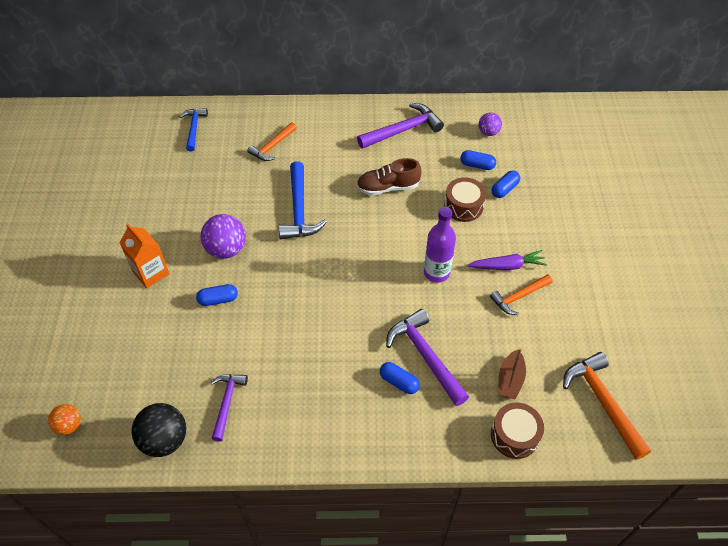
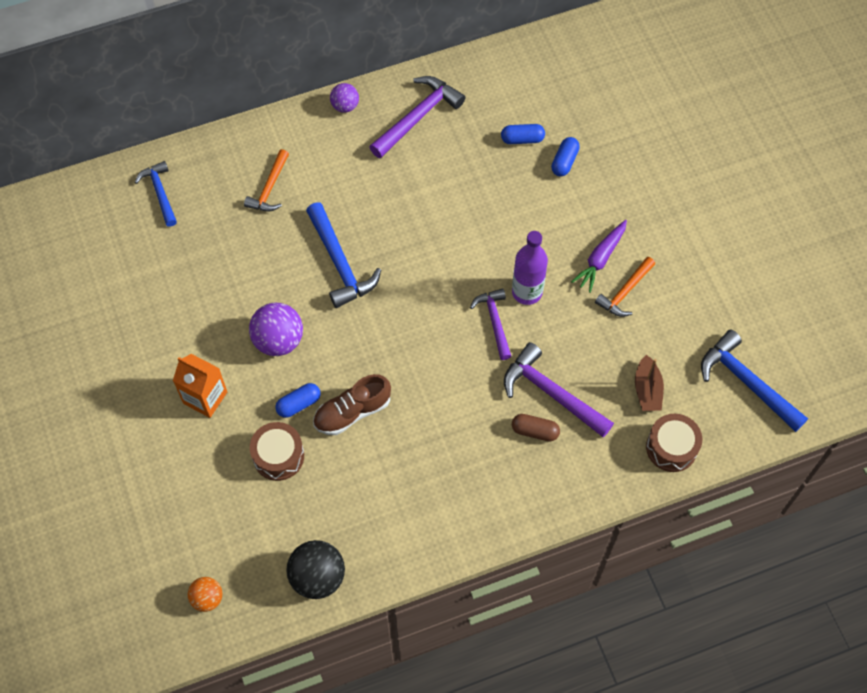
camera: 20 degrees left, 10 degrees up
purple hammer [211,374,248,442] -> purple hammer moved to [470,288,511,360]
brown shoe [357,158,421,196] -> brown shoe moved to [313,374,391,435]
blue capsule [380,362,420,394] -> brown capsule [512,414,560,442]
brown drum [444,177,486,222] -> brown drum moved to [250,422,304,481]
purple carrot [467,250,547,270] -> purple carrot turned 150 degrees clockwise [571,220,627,293]
purple ball [478,112,502,136] -> purple ball moved to [330,83,359,113]
orange hammer [563,352,651,460] -> blue hammer [701,330,808,432]

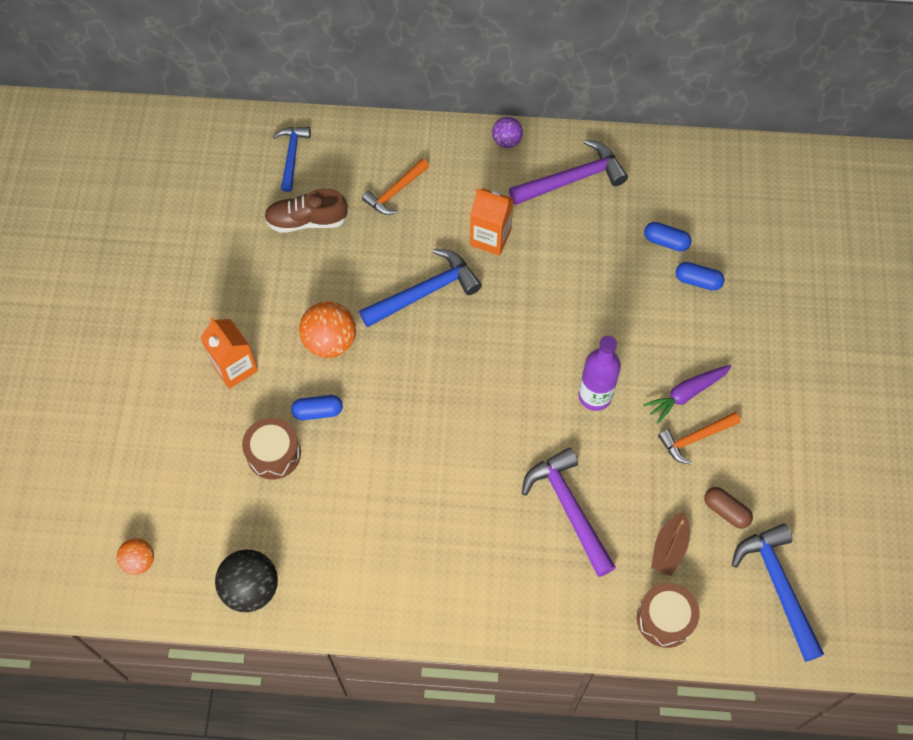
camera: 25 degrees right, 0 degrees up
purple ball [249,302,303,356] -> orange ball [299,302,356,358]
blue hammer [306,202,381,308] -> blue hammer turned 120 degrees counterclockwise [359,249,482,327]
brown shoe [313,374,391,435] -> brown shoe moved to [264,188,348,233]
purple hammer [470,288,511,360] -> none
brown capsule [512,414,560,442] -> brown capsule moved to [704,487,753,529]
blue capsule [551,137,580,177] -> blue capsule turned 60 degrees clockwise [676,262,724,291]
none -> orange carton [470,188,514,256]

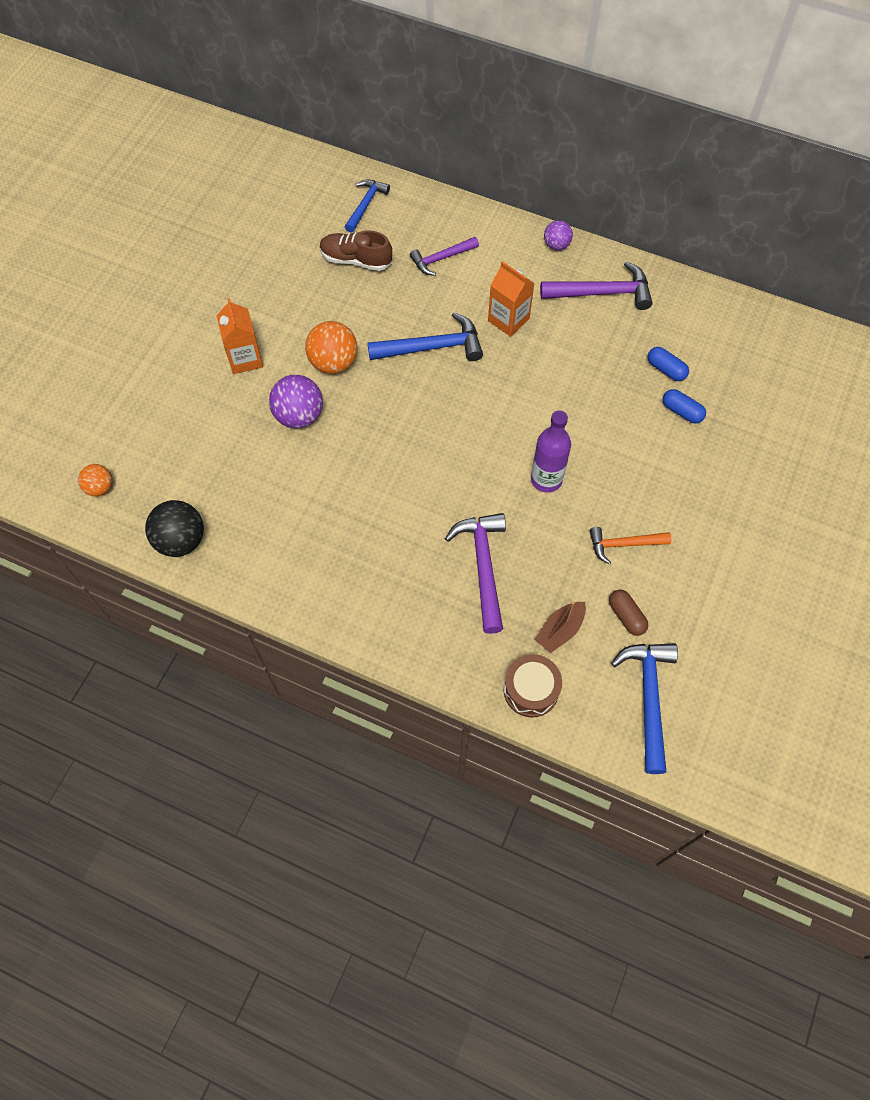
camera: 20 degrees right, 0 degrees up
brown drum [242,418,301,480] -> none
blue capsule [291,395,343,420] -> purple ball [269,375,323,428]
orange hammer [362,159,429,215] -> purple hammer [410,237,479,276]
purple carrot [643,365,732,424] -> none

